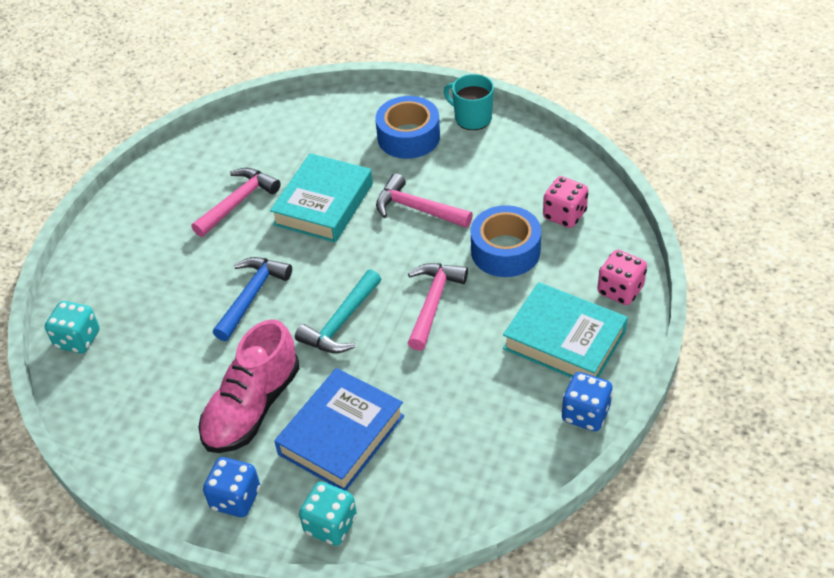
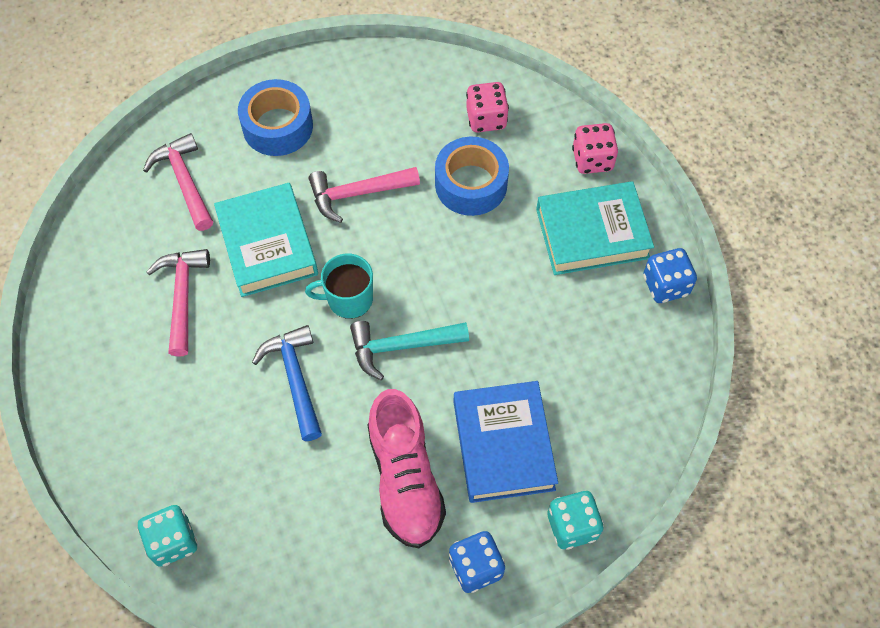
camera: 45 degrees left, 15 degrees up
turquoise hammer [295,269,381,353] -> turquoise hammer turned 90 degrees clockwise [350,321,469,380]
pink hammer [408,263,468,351] -> pink hammer moved to [143,133,213,231]
turquoise mug [444,74,494,130] -> turquoise mug moved to [305,254,373,319]

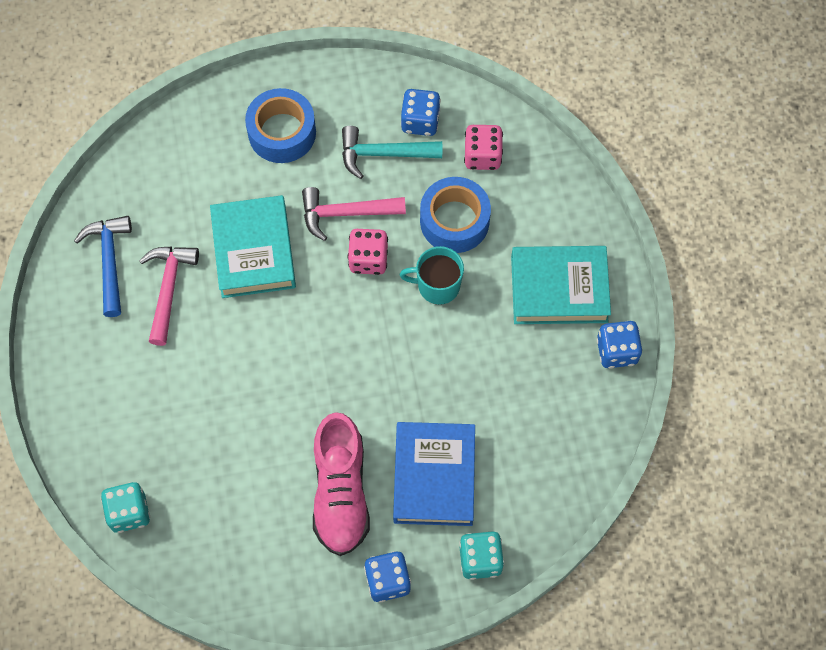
camera: 10 degrees right, 5 degrees up
pink hammer [143,133,213,231] -> none
blue hammer [252,325,322,441] -> blue hammer moved to [74,216,132,317]
turquoise mug [305,254,373,319] -> turquoise mug moved to [400,246,464,305]
turquoise hammer [350,321,469,380] -> turquoise hammer moved to [342,126,442,179]
pink dice [572,123,618,174] -> pink dice moved to [348,229,388,275]
none -> blue dice [401,89,441,136]

